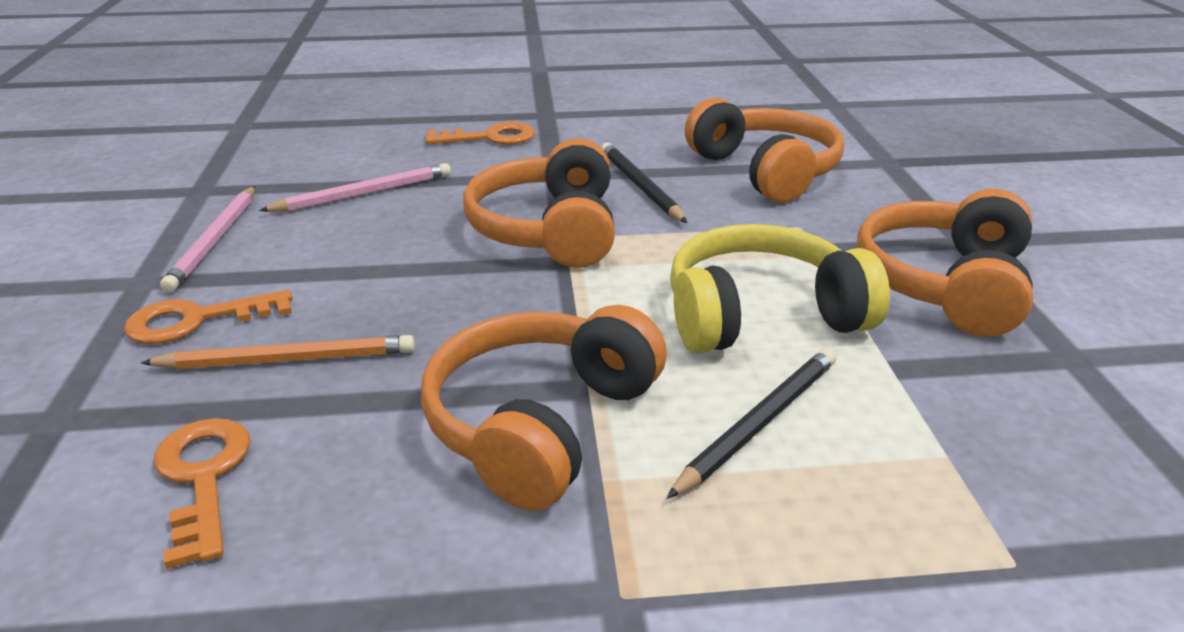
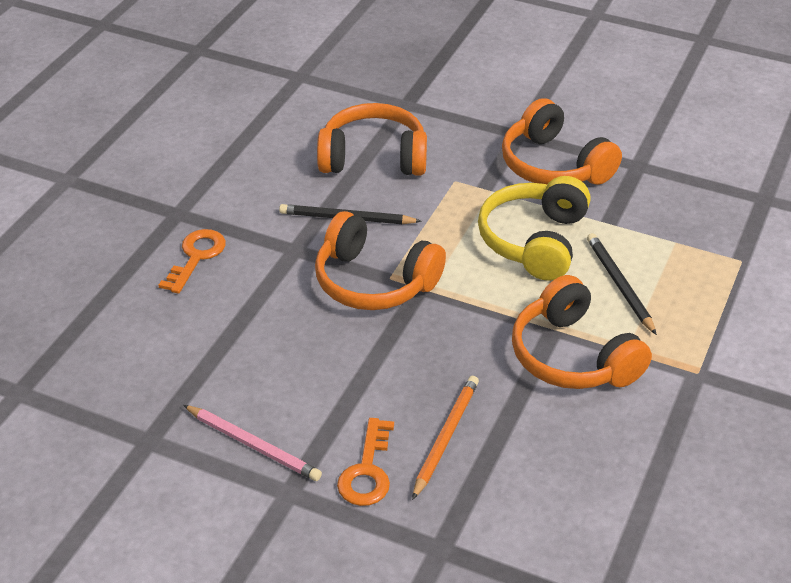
camera: 60 degrees left, 10 degrees up
orange key [154,418,251,569] -> none
pink pencil [259,163,451,212] -> none

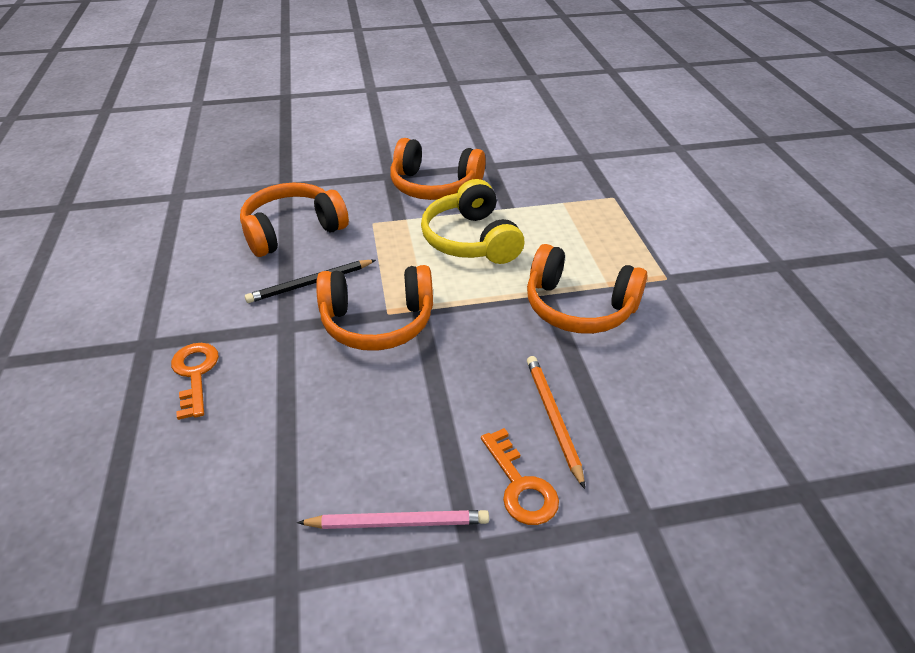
camera: 35 degrees left, 0 degrees up
black pencil [587,233,657,335] -> none

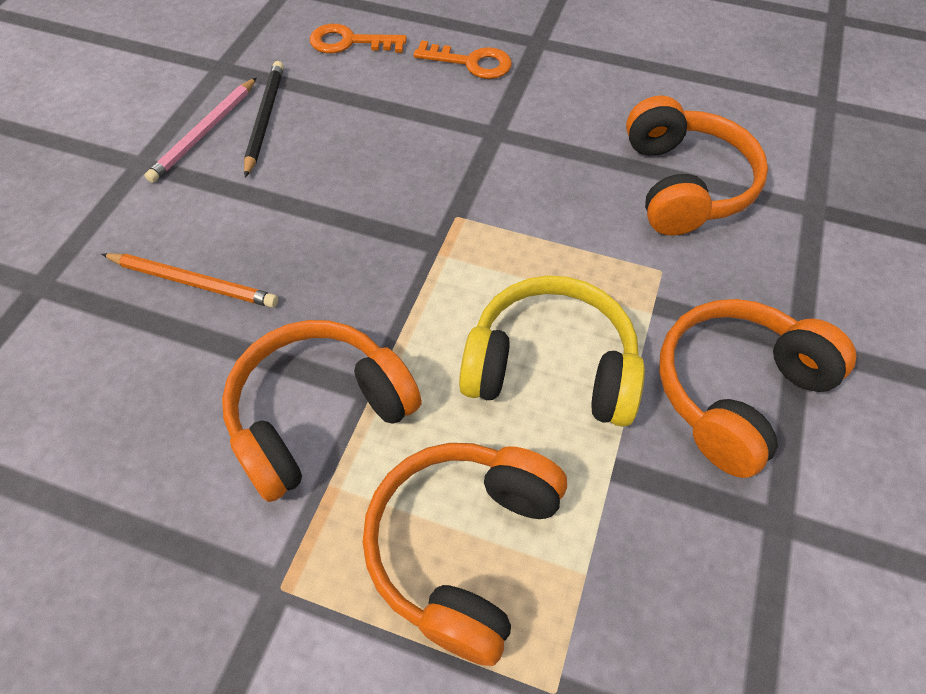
camera: 120 degrees right, 15 degrees up
black pencil [245,260,376,303] -> black pencil moved to [244,61,284,178]
orange headphones [316,265,433,351] -> orange headphones moved to [363,443,567,666]
orange key [481,428,559,525] -> orange key moved to [310,24,407,53]

